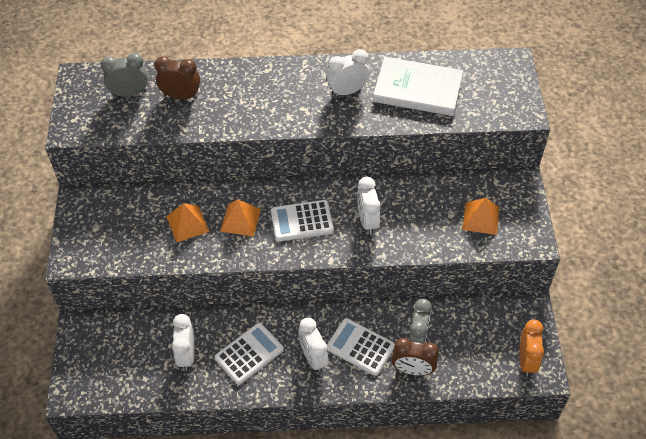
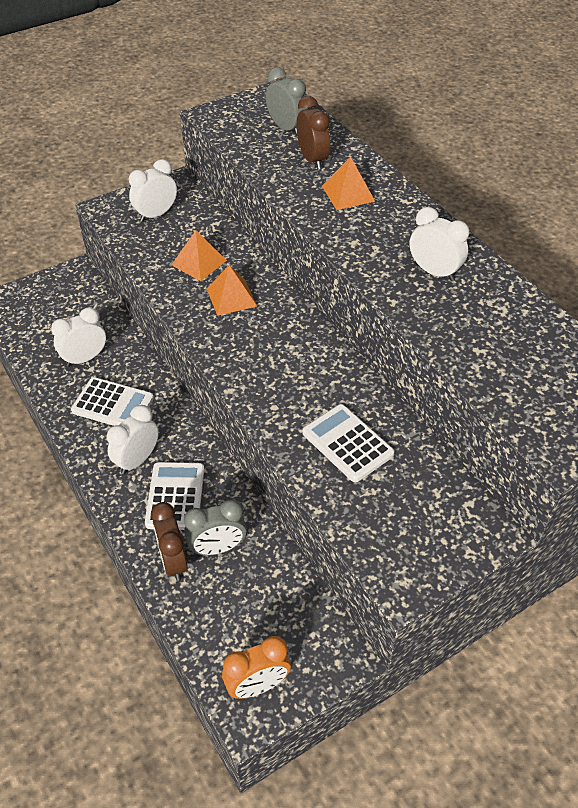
camera: 60 degrees right, 5 degrees down
white calculator [271,200,334,241] -> white calculator moved to [302,404,395,482]
white clock [357,177,381,235] -> white clock moved to [129,159,177,222]
white book [373,57,463,116] -> none
orange pyramid [463,198,499,235] -> orange pyramid moved to [322,157,375,210]

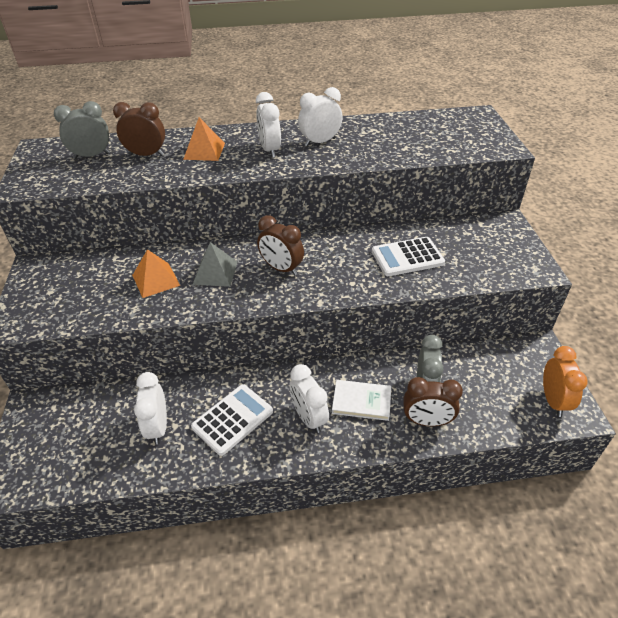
camera: 65 degrees left, 5 degrees down
white clock [129,159,177,222] -> white clock moved to [256,92,281,158]
white calculator [145,462,204,530] -> white book [332,380,391,421]
orange pyramid [207,265,257,316] -> grey pyramid [193,242,237,287]
none -> brown clock [257,215,304,276]

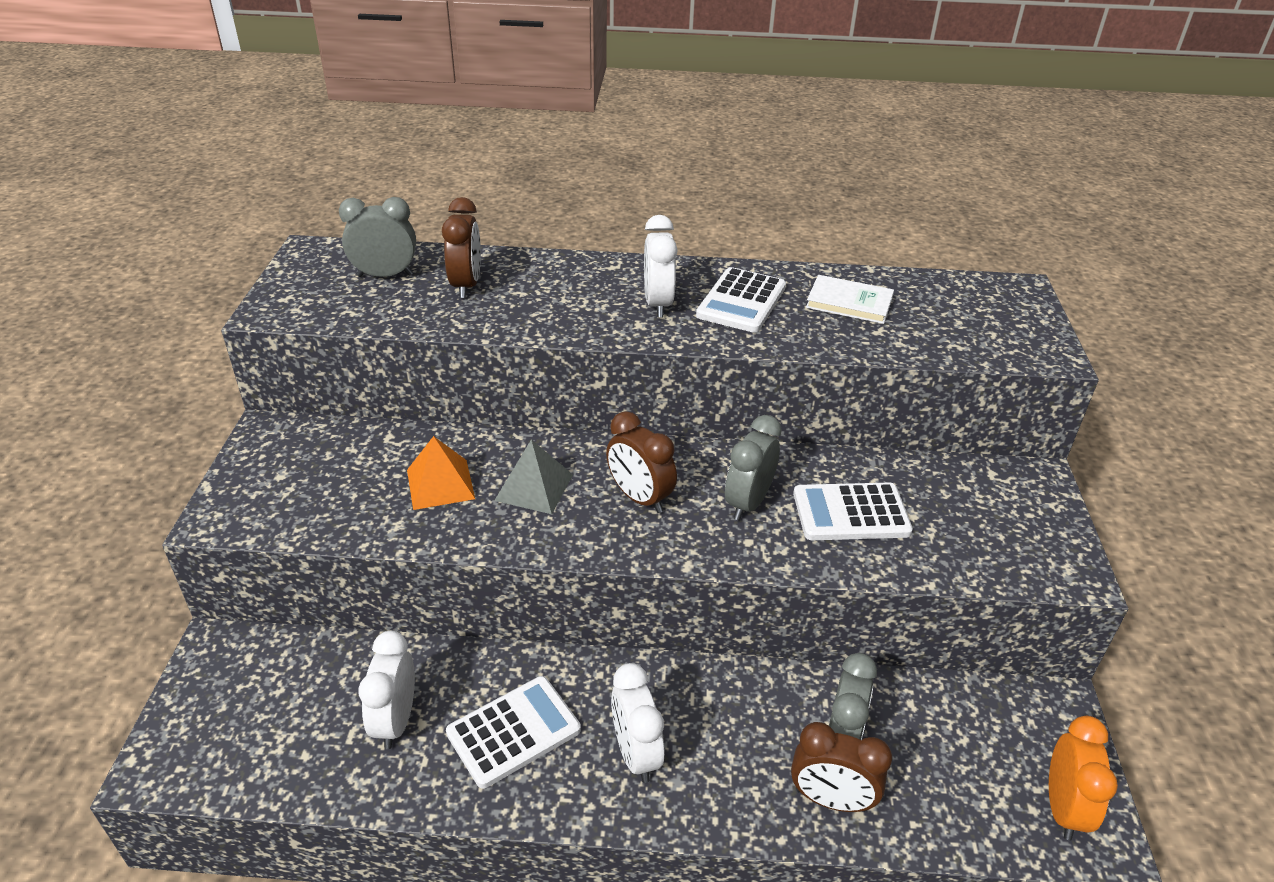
camera: 10 degrees right, 5 degrees down
brown clock [113,102,165,156] -> brown clock turned 75 degrees clockwise [442,197,481,298]
orange pyramid [183,117,225,161] -> none
white clock [298,87,343,146] -> white calculator [696,267,786,332]
white book [332,380,391,421] -> white book moved to [806,275,894,324]
none -> grey clock [725,415,782,521]

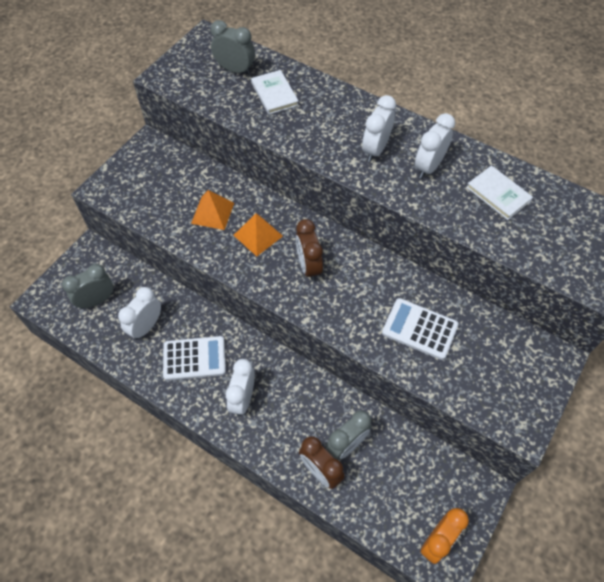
camera: 30 degrees right, 20 degrees up
brown clock [442,197,481,298] -> white book [251,70,299,114]
grey pyramid [494,440,573,514] -> orange pyramid [234,214,283,256]
white calculator [696,267,786,332] -> white clock [415,113,455,179]
grey clock [725,415,782,521] -> grey clock moved to [62,264,113,309]

